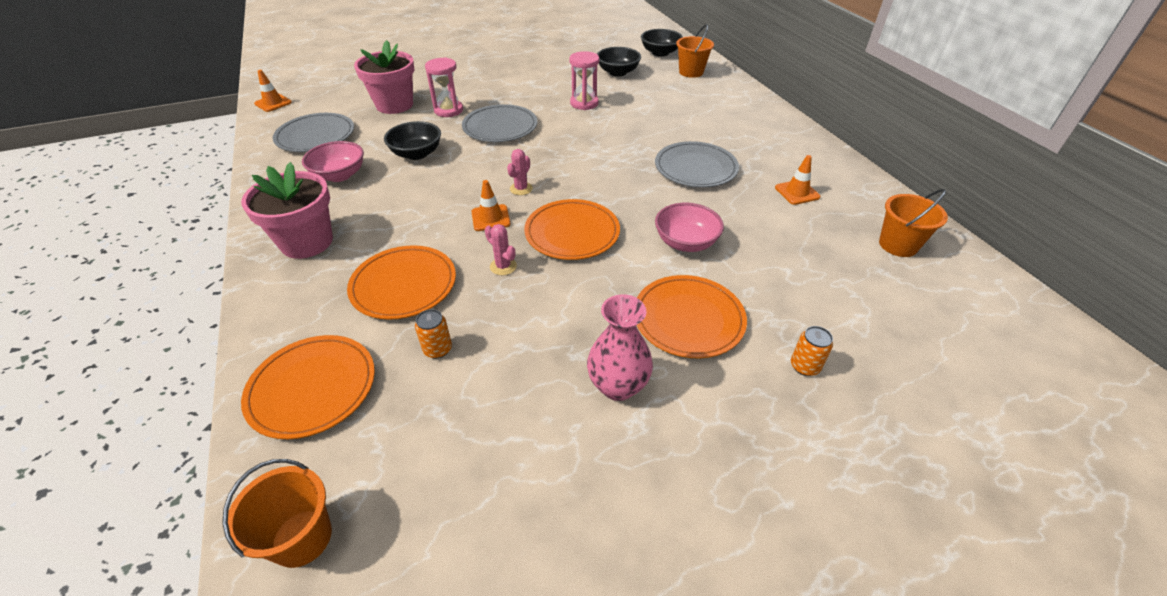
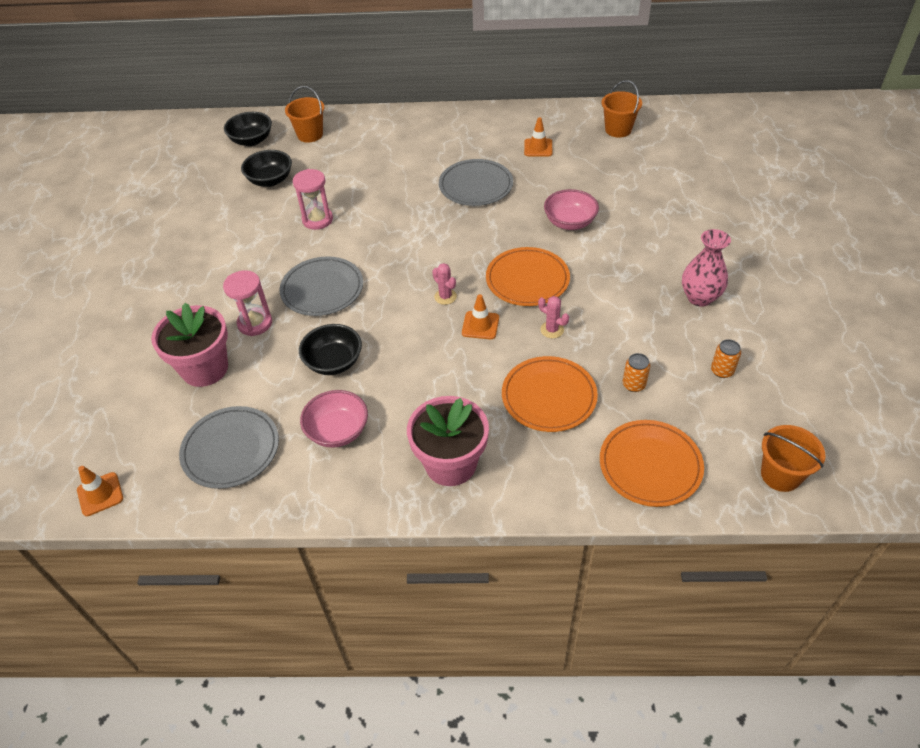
camera: 65 degrees left, 5 degrees up
pink cactus [485,224,517,275] -> pink cactus turned 60 degrees clockwise [538,296,569,338]
orange plate [637,275,747,358] -> none
orange can [791,326,833,376] -> orange can moved to [711,339,741,378]

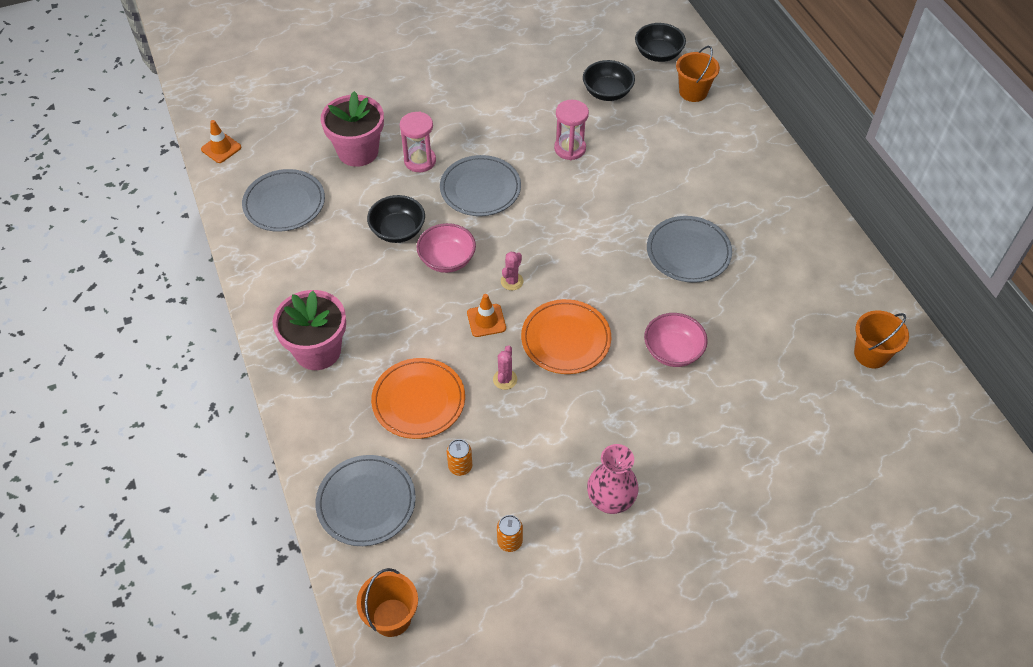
camera: 65 degrees right, 5 degrees up
pink bowl [300,390,368,448] -> pink bowl moved to [417,223,476,273]
orange traffic cone [524,117,552,156] -> none
orange plate [600,420,704,507] -> grey plate [315,455,416,546]

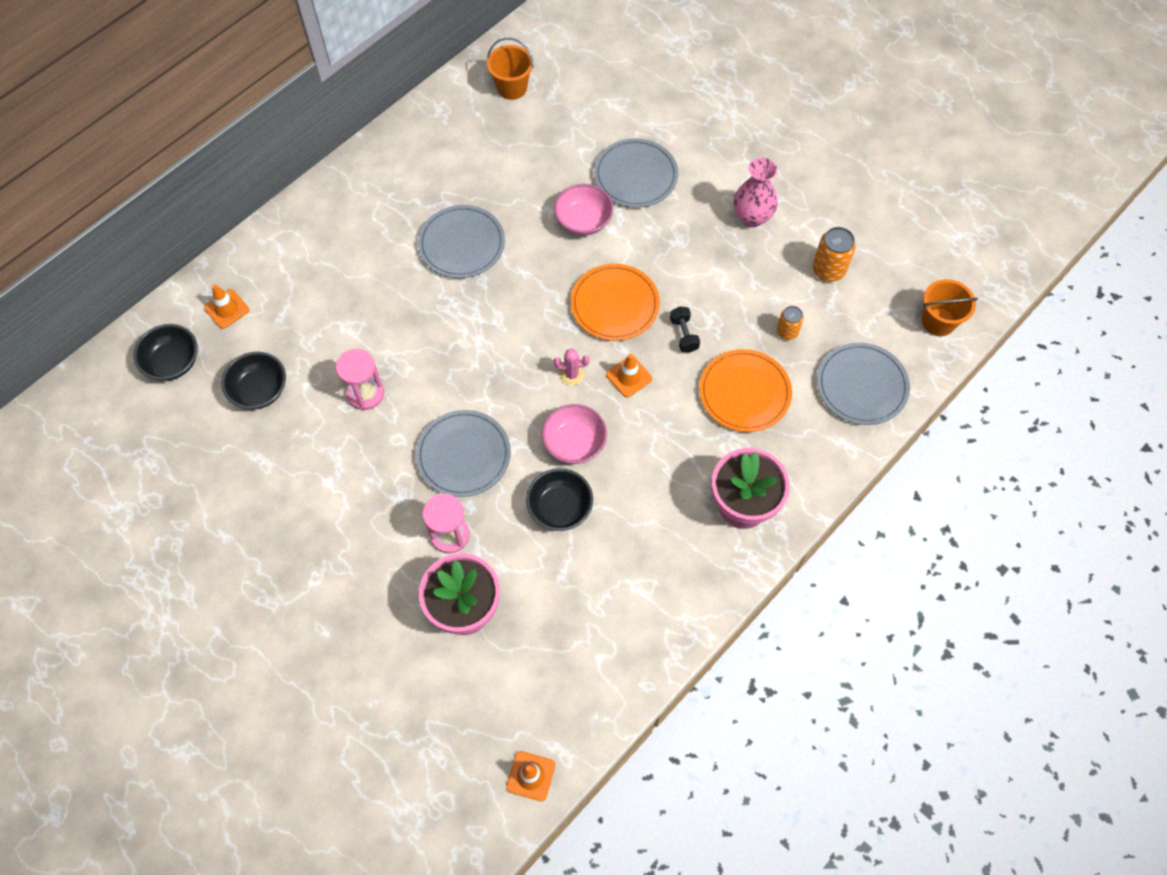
camera: 115 degrees left, 10 degrees up
grey plate [242,169,325,232] -> grey plate moved to [594,138,678,208]
pink cactus [493,345,517,390] -> black dumbbell [670,306,700,353]
orange can [497,515,523,552] -> orange can [813,227,856,282], size x1.57
orange bucket [676,46,720,102] -> orange traffic cone [204,284,249,329]

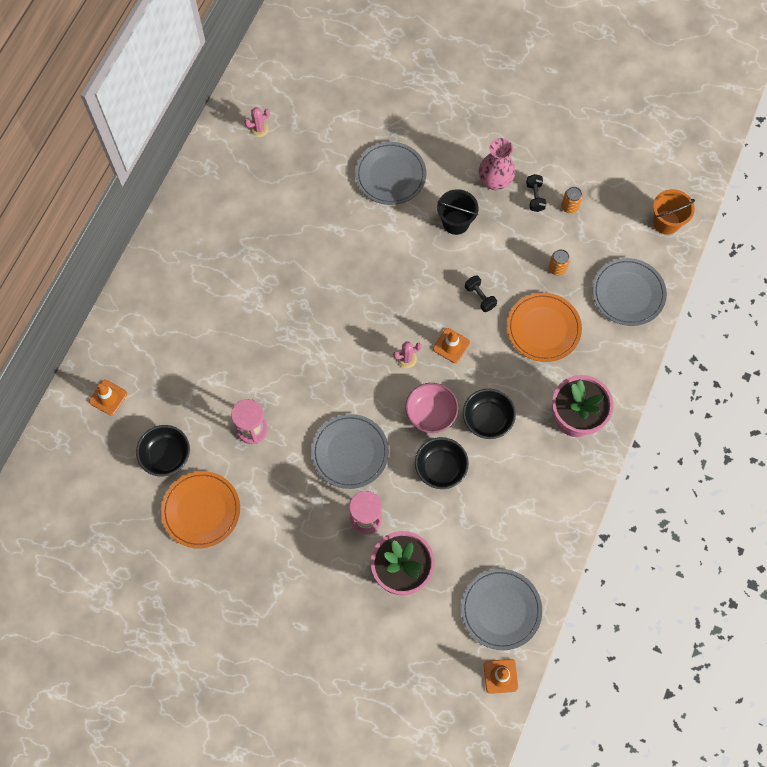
camera: 20 degrees left, 5 degrees up
black bowl [133,324,198,381] -> black bowl moved to [463,389,516,439]
grey plate [418,205,505,278] -> grey plate moved to [461,569,542,650]
orange bucket [487,37,533,100] -> pink cactus [244,107,270,137]
pink bowl [554,184,613,236] -> none
orange plate [571,264,660,341] -> orange plate moved to [161,471,240,549]
orange can [813,227,856,282] -> orange can [562,187,583,214], size x0.64
none -> black bucket [437,189,478,235]
none -> black dumbbell [526,174,546,212]

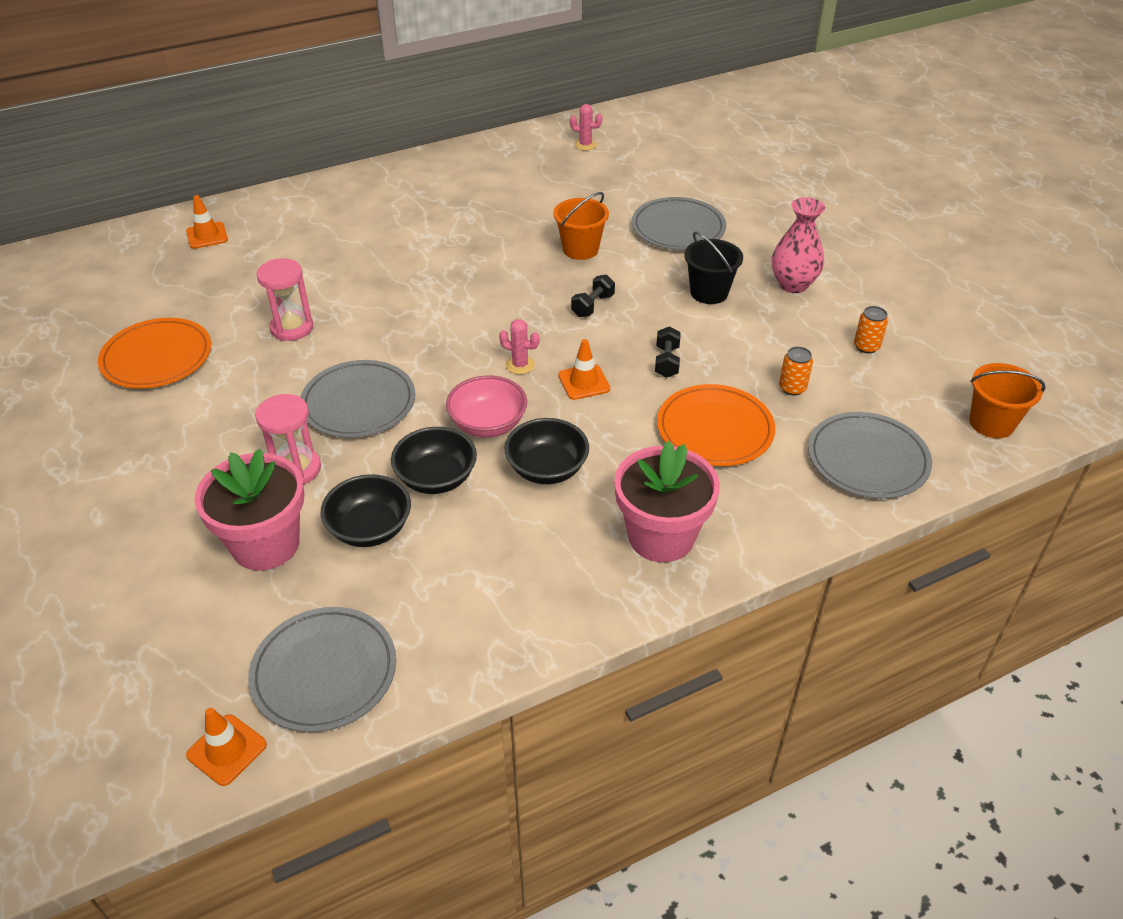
camera: 40 degrees right, 25 degrees down
black bowl [136,425,190,477] -> black bowl moved to [321,474,411,547]
black dumbbell [526,174,546,212] -> black dumbbell moved to [571,275,615,317]
none -> orange bucket [553,192,609,260]

